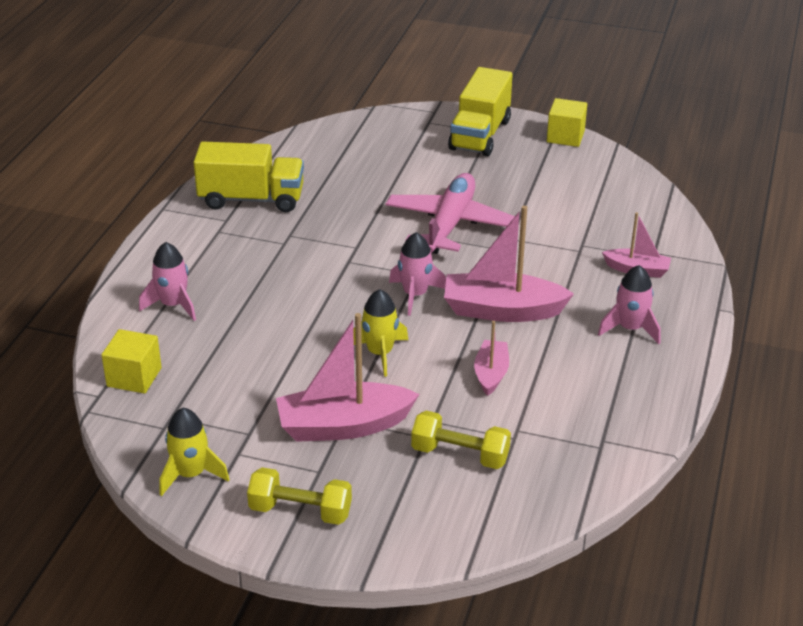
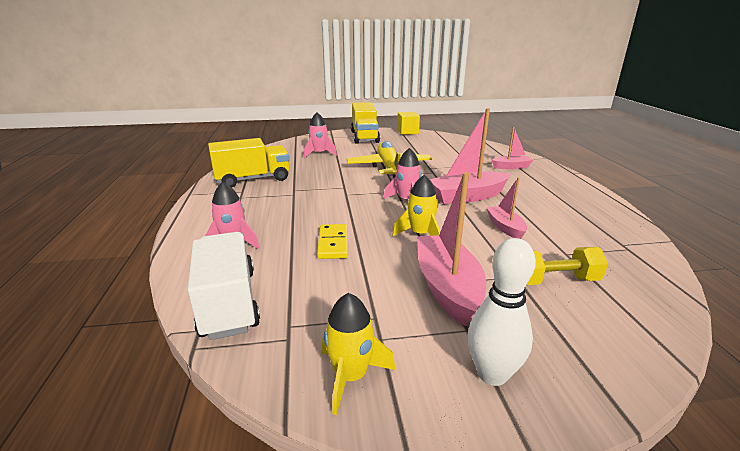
camera: 25 degrees left, 10 degrees down
yellow cube [101,329,162,394] -> white truck [188,232,260,340]
yellow dumbbell [247,467,352,525] -> white bowling pin [468,238,536,386]
pink boat [276,313,419,442] -> pink boat turned 120 degrees clockwise [417,172,486,326]
pink plane [386,173,515,254] -> yellow plane [347,141,432,179]
pink rocket [598,265,661,344] -> pink rocket moved to [304,112,337,158]
none -> yellow domino [317,224,348,259]

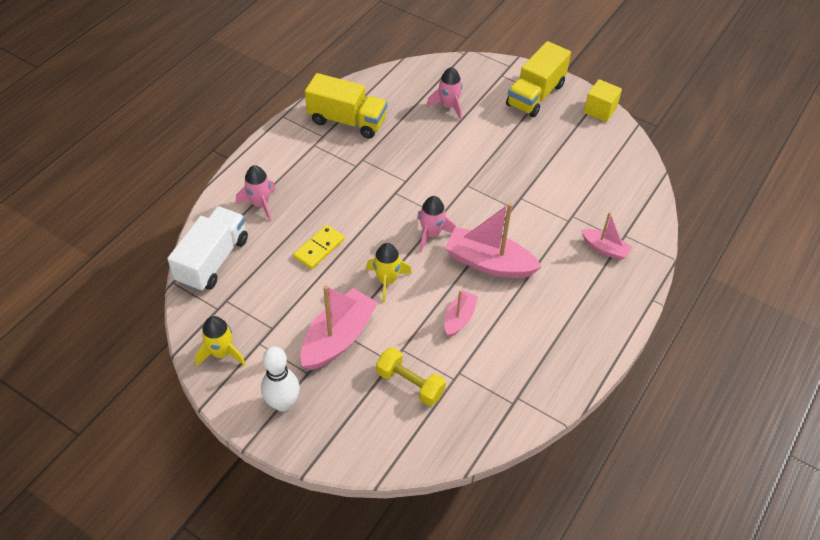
camera: 40 degrees right, 25 degrees up
yellow plane [347,141,432,179] -> none

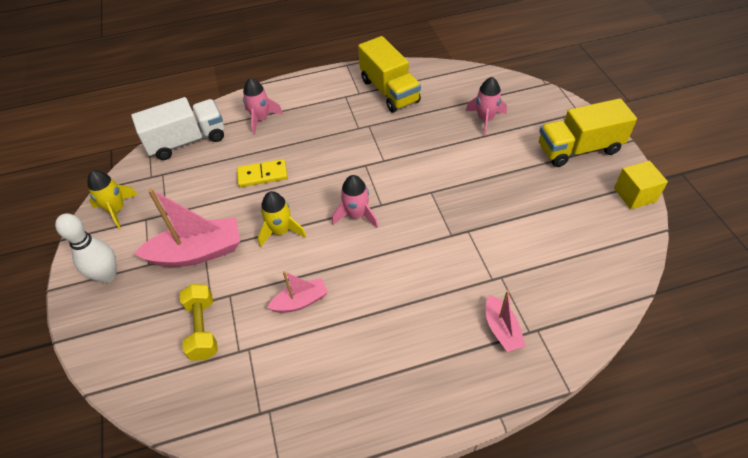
camera: 45 degrees right, 0 degrees up
pink boat [445,203,542,278] -> none

